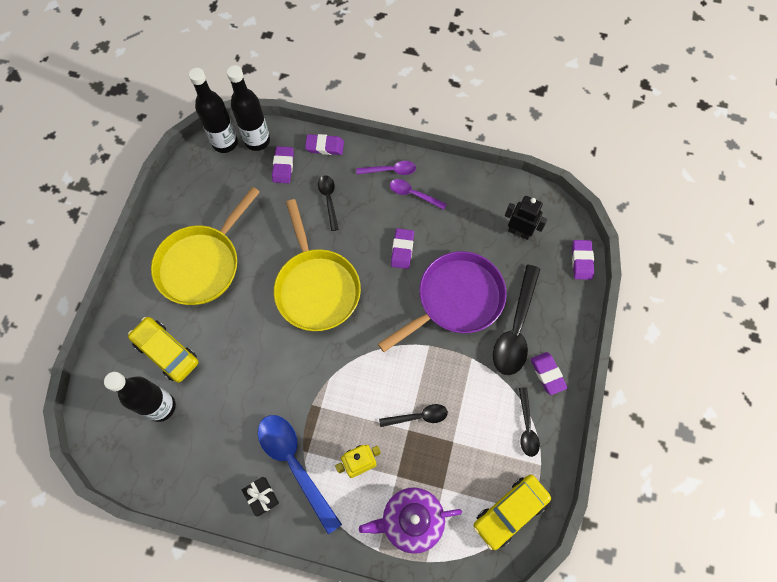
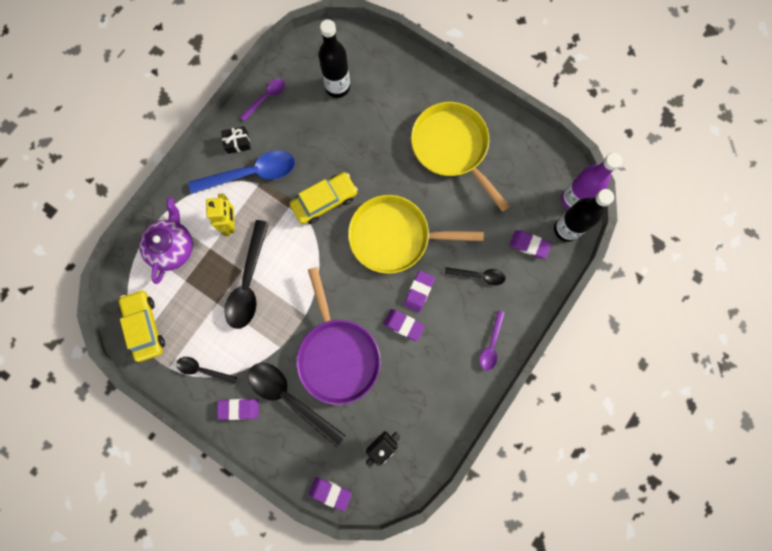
camera: 110 degrees right, 10 degrees up
yellow car [128,317,198,383] -> yellow car moved to [290,172,358,224]
black bottle [189,68,238,153] -> purple bottle [561,153,622,209]
purple eraser [305,134,344,155] -> purple eraser moved to [404,271,435,312]
black spoon [379,404,448,427] -> black spoon [224,220,269,329], size x1.85
purple spoon [390,179,447,210] -> purple spoon moved to [240,78,285,121]

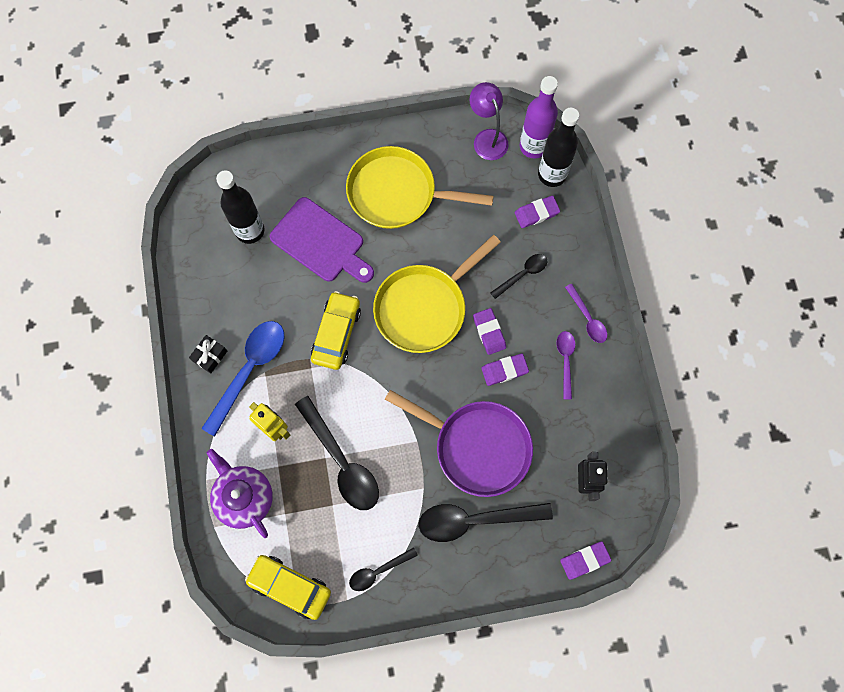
camera: 45 degrees left, 5 degrees down
purple eraser [217,399,259,420] -> none
purple spoon [240,78,285,121] -> purple spoon moved to [556,331,575,399]
none -> purple cutting board [270,197,374,283]
none -> purple lamp [470,82,509,160]

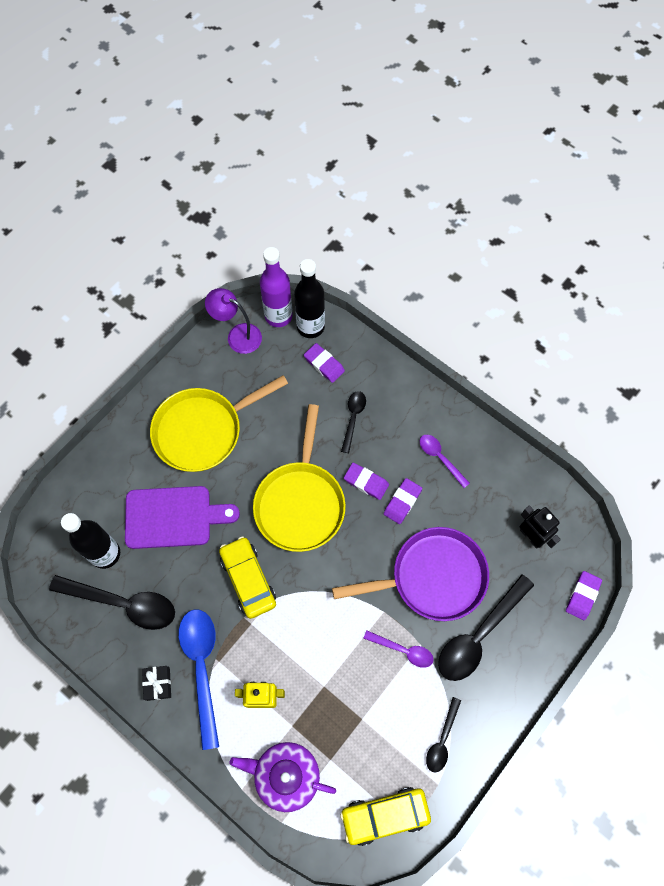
camera: 40 degrees left, 5 degrees down
black spoon [295,396,379,510] -> black spoon moved to [49,575,175,630]
purple eraser [515,196,560,228] -> purple eraser turned 75 degrees counterclockwise [304,343,345,383]
purple spoon [565,284,607,343] -> purple spoon moved to [363,631,433,668]

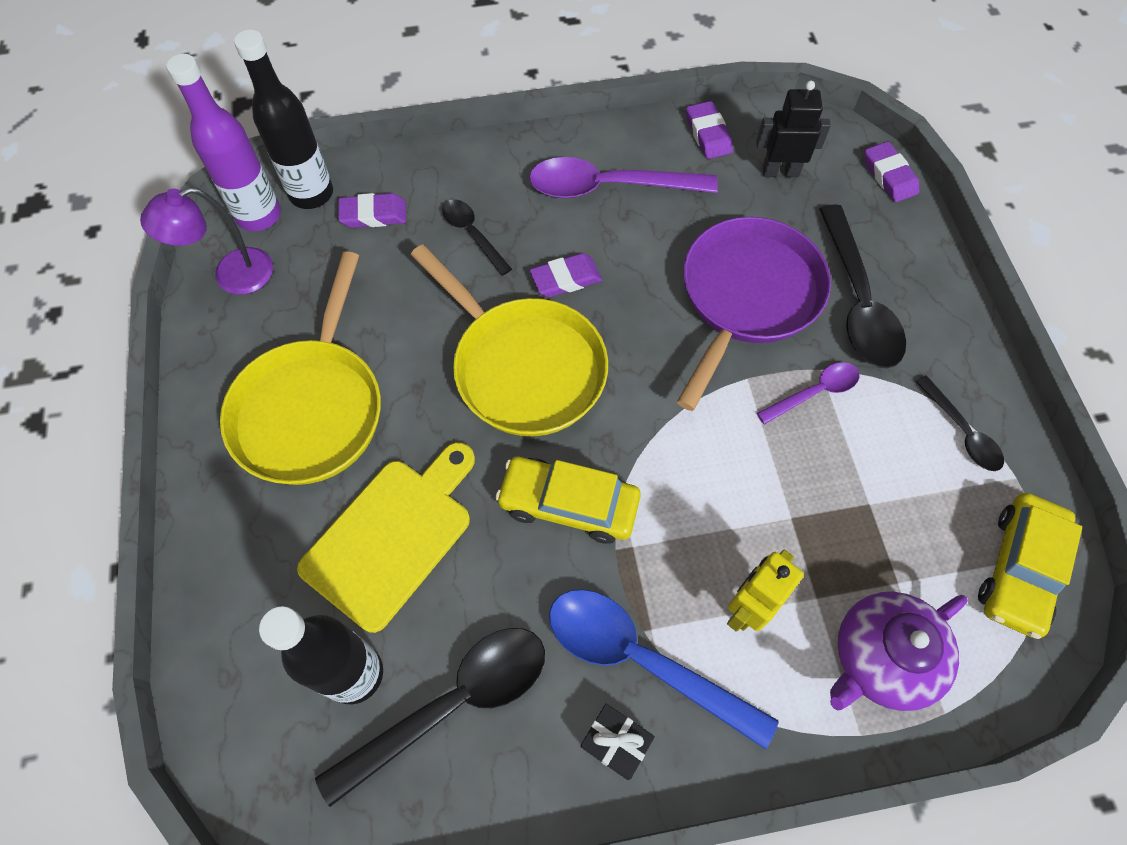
camera: 50 degrees left, 5 degrees down
purple cutting board [125,486,240,549] -> yellow cutting board [297,442,475,633]
purple eraser [384,478,422,524] -> purple eraser moved to [686,101,733,159]
purple spoon [420,435,470,488] -> purple spoon [529,157,718,198], size x1.85

